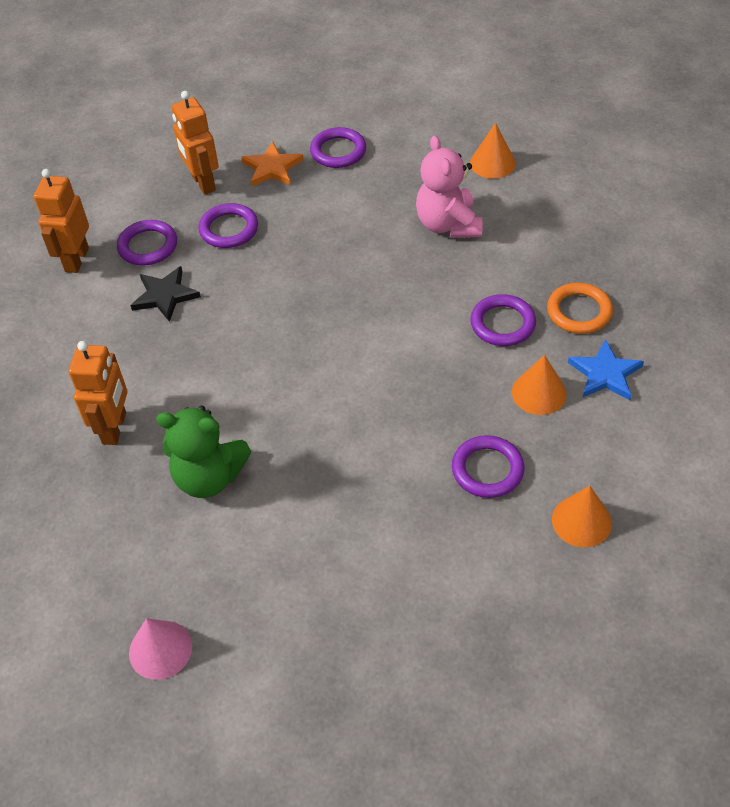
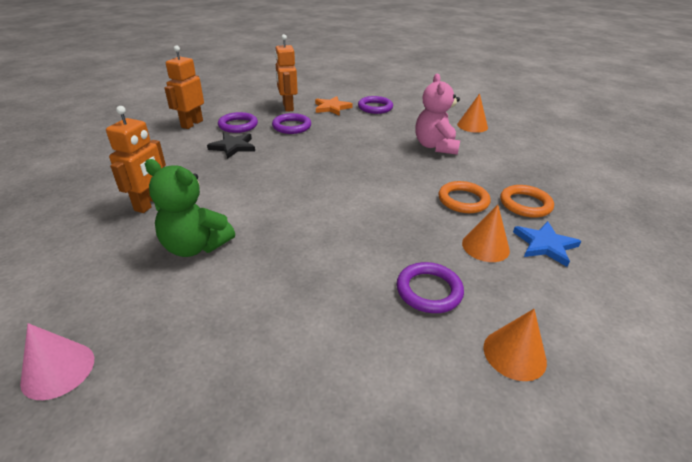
camera: 10 degrees right, 15 degrees down
purple ring [470,294,536,346] -> orange ring [438,181,490,213]

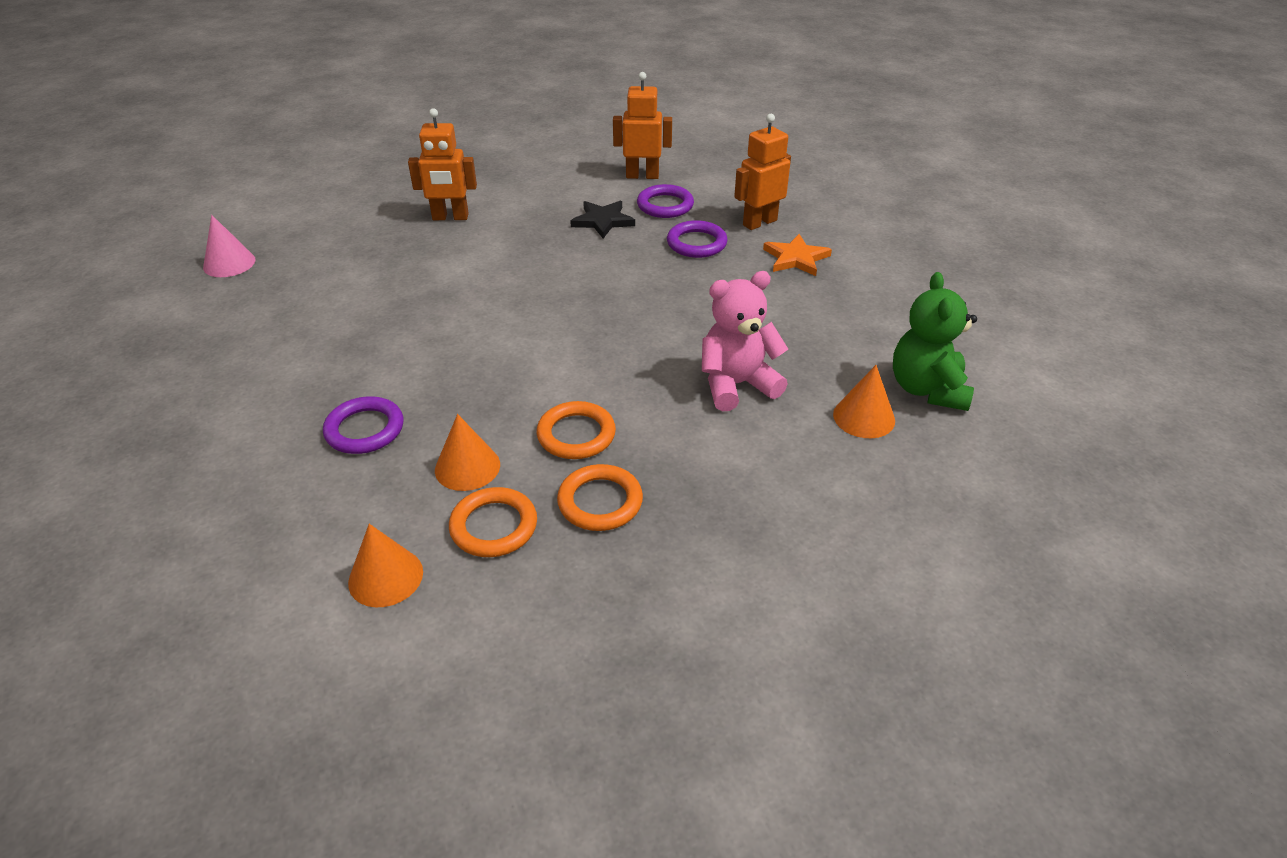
camera: 70 degrees right, 5 degrees up
green teddy bear [145,159,235,257] -> green teddy bear moved to [893,272,977,411]
purple ring [358,96,393,114] -> none
orange cone [483,309,547,381] -> orange cone moved to [348,524,423,607]
blue star [513,221,581,267] -> orange ring [449,487,537,557]

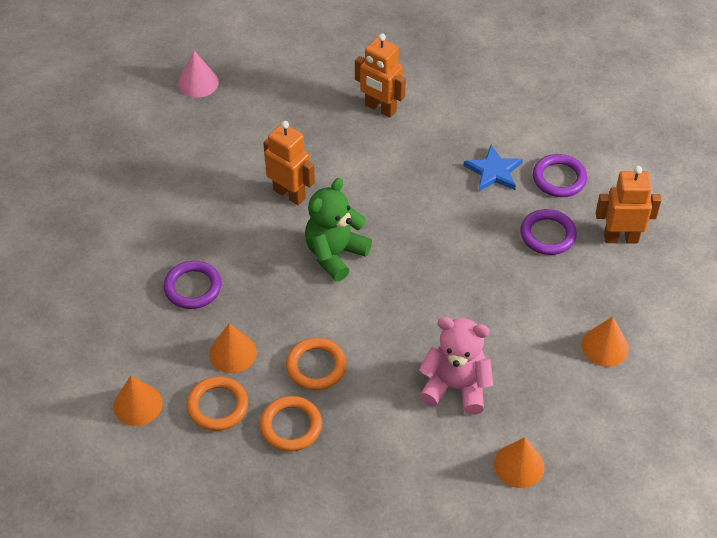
camera: 35 degrees right, 10 degrees up
black star [570,201,635,238] -> blue star [464,145,523,192]
orange robot [613,72,672,179] -> orange robot moved to [263,121,315,205]
orange star [763,234,832,276] -> none
green teddy bear [893,272,977,411] -> green teddy bear moved to [305,178,372,282]
none -> orange cone [581,317,629,367]

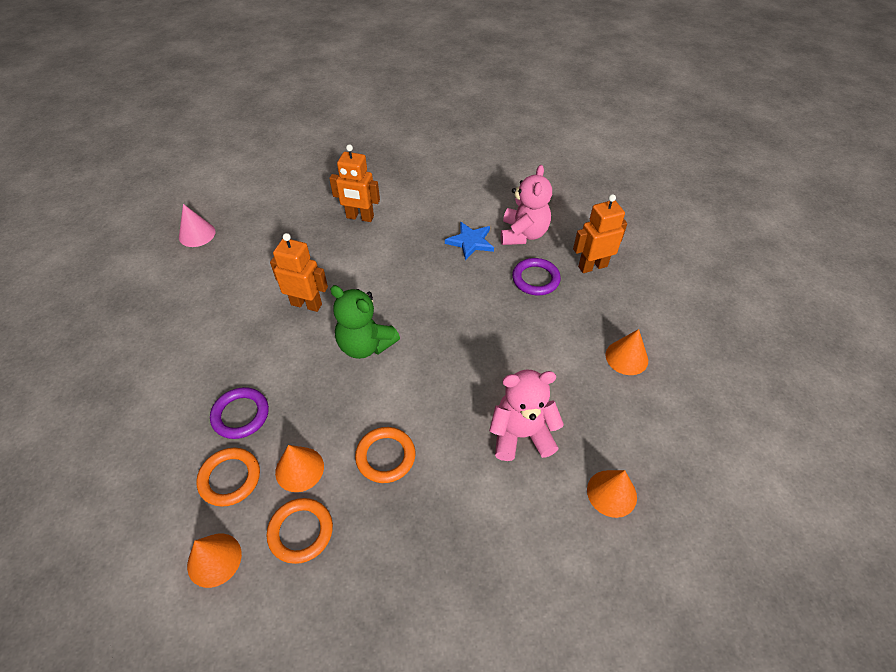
camera: 20 degrees left, 0 degrees up
orange ring [260,396,322,452] -> orange ring moved to [196,447,260,507]
green teddy bear [305,178,372,282] -> green teddy bear turned 75 degrees counterclockwise [330,285,400,359]
purple ring [533,154,587,197] -> pink teddy bear [501,165,552,245]

